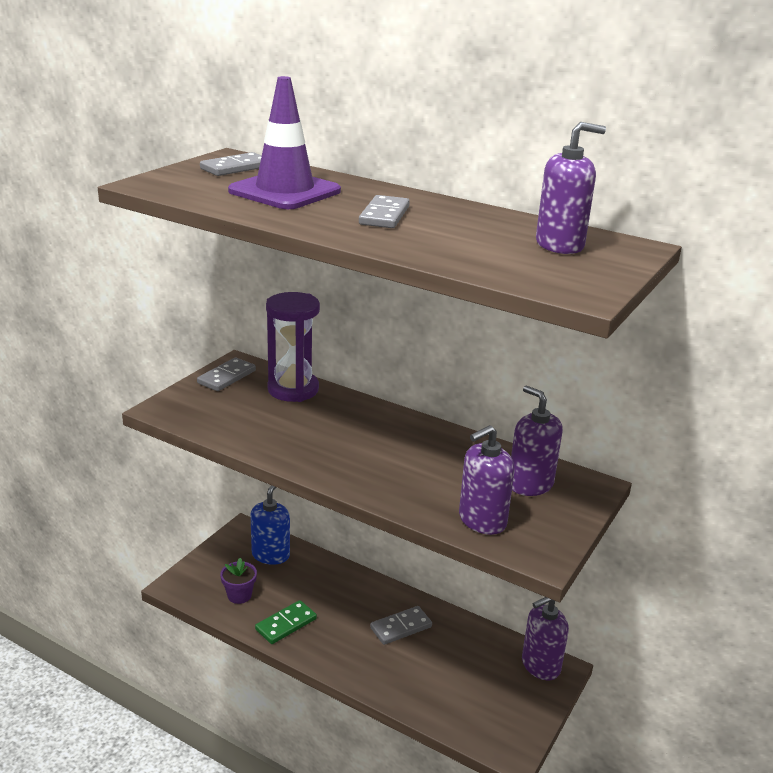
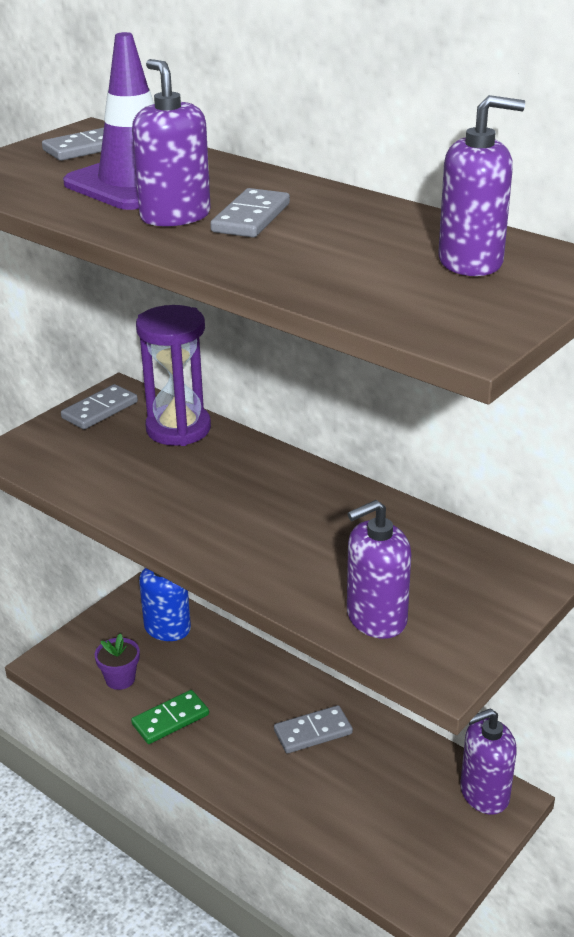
camera: 10 degrees right, 5 degrees up
purple soap dispenser [511,386,563,496] -> purple soap dispenser moved to [132,59,211,227]

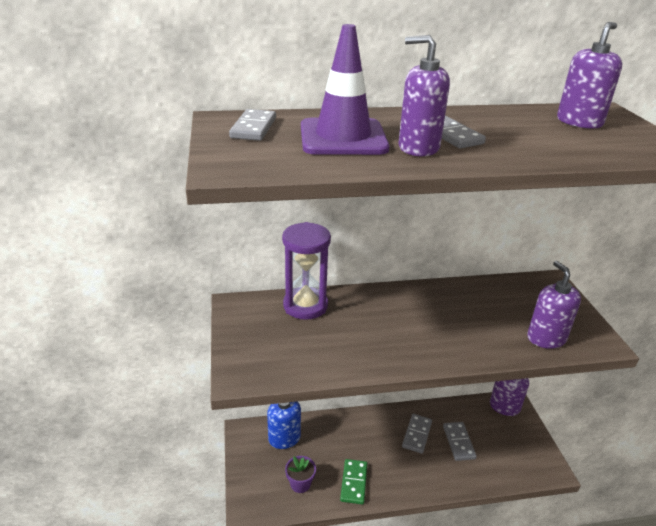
camera: 50 degrees left, 0 degrees up
grey domino [61,384,138,429] -> grey domino moved to [443,422,477,461]
purple soap dispenser [347,500,411,639] -> purple soap dispenser turned 150 degrees clockwise [527,261,581,349]

